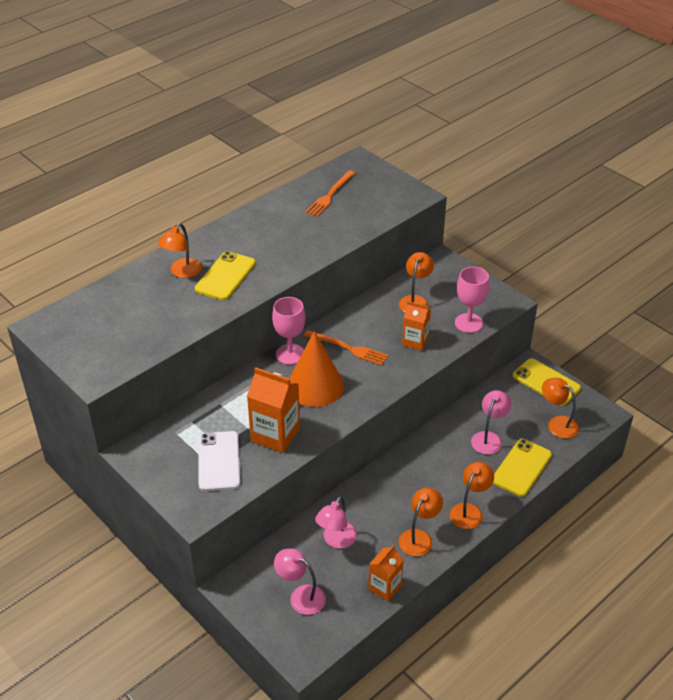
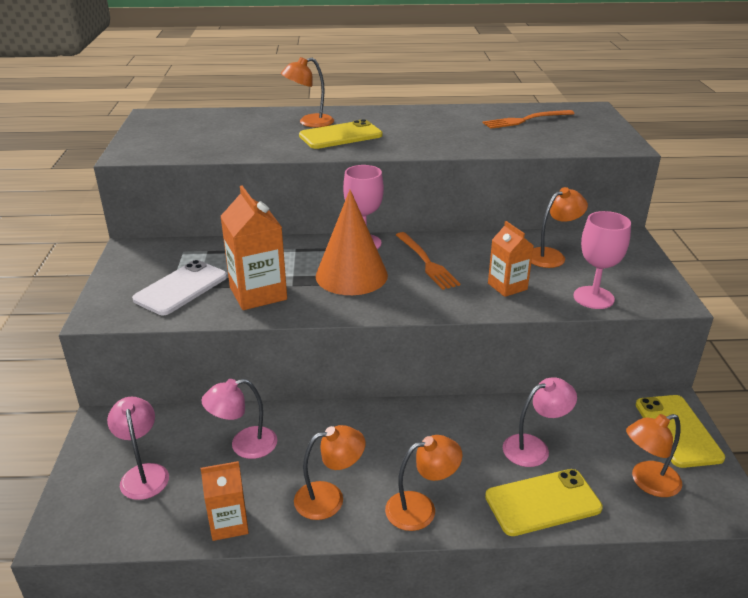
camera: 40 degrees right, 10 degrees down
orange lamp [542,378,579,439] -> orange lamp turned 105 degrees counterclockwise [626,414,682,497]

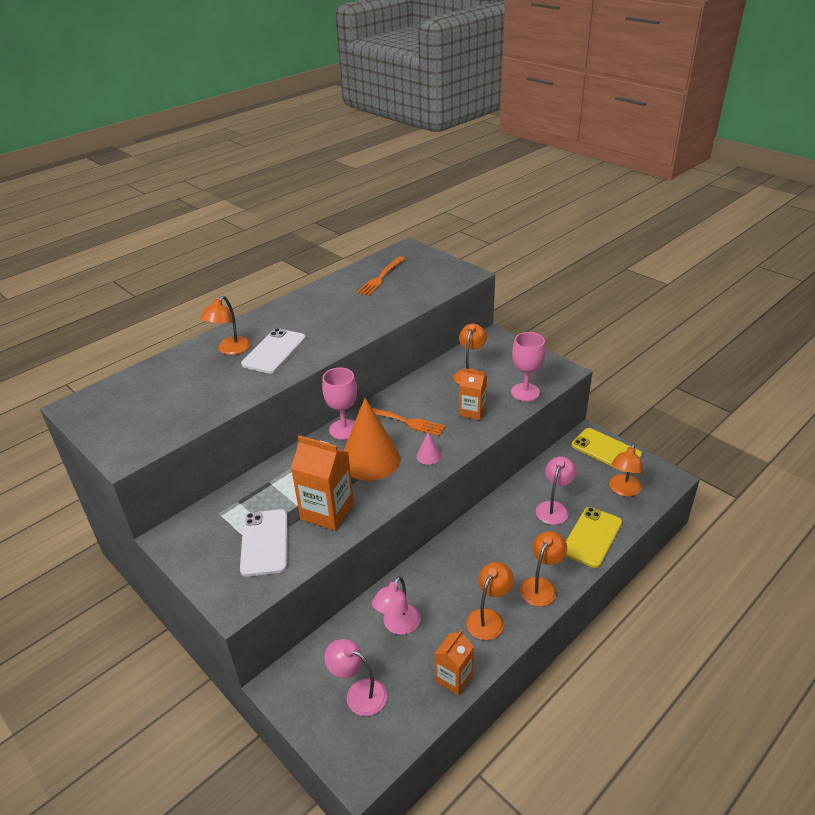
camera: 40 degrees left, 5 degrees up
yellow phone [299,119,383,149] -> white phone [241,328,306,374]
none -> pink cone [416,432,441,465]

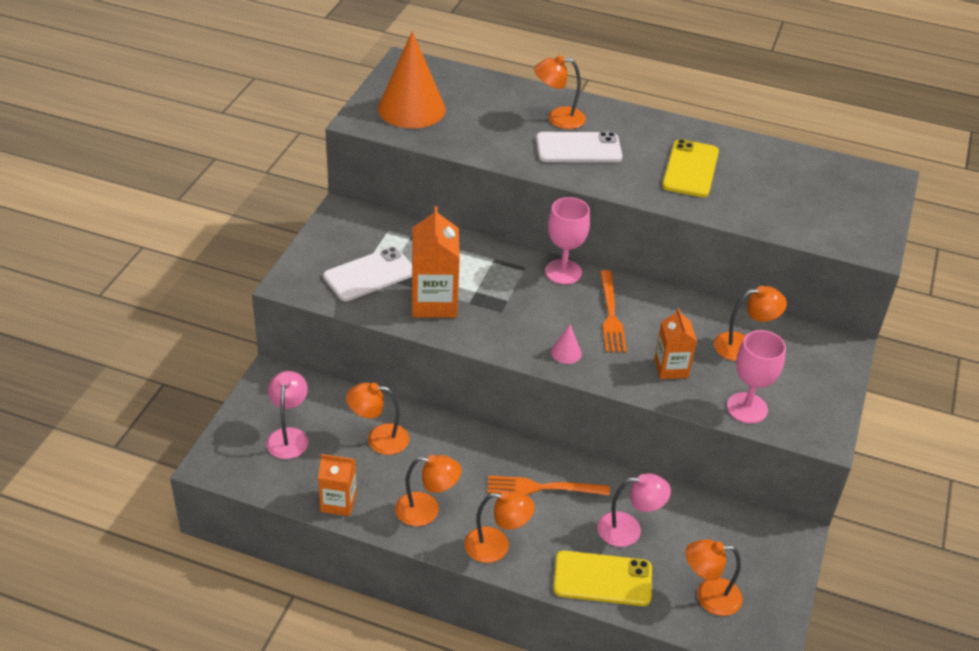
camera: 60 degrees right, 5 degrees up
orange cone [344,398,400,481] -> orange cone moved to [378,31,446,129]
orange fork [357,256,406,296] -> orange fork moved to [488,476,610,496]
pink lamp [372,576,420,635] -> orange lamp [346,383,409,455]
yellow phone [571,428,642,472] -> yellow phone moved to [662,139,719,197]

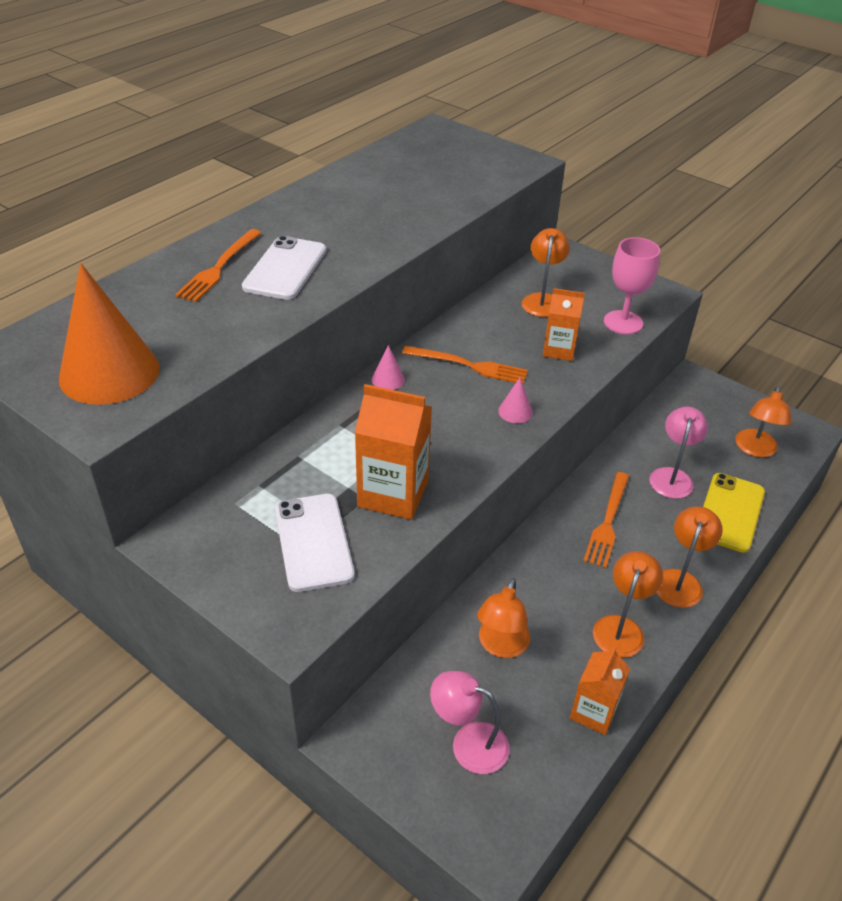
camera: 70 degrees left, 0 degrees up
orange lamp [534,55,586,129] -> orange fork [175,229,261,302]
pink goblet [545,197,590,285] -> pink cone [372,345,405,390]
yellow phone [662,139,719,197] -> none

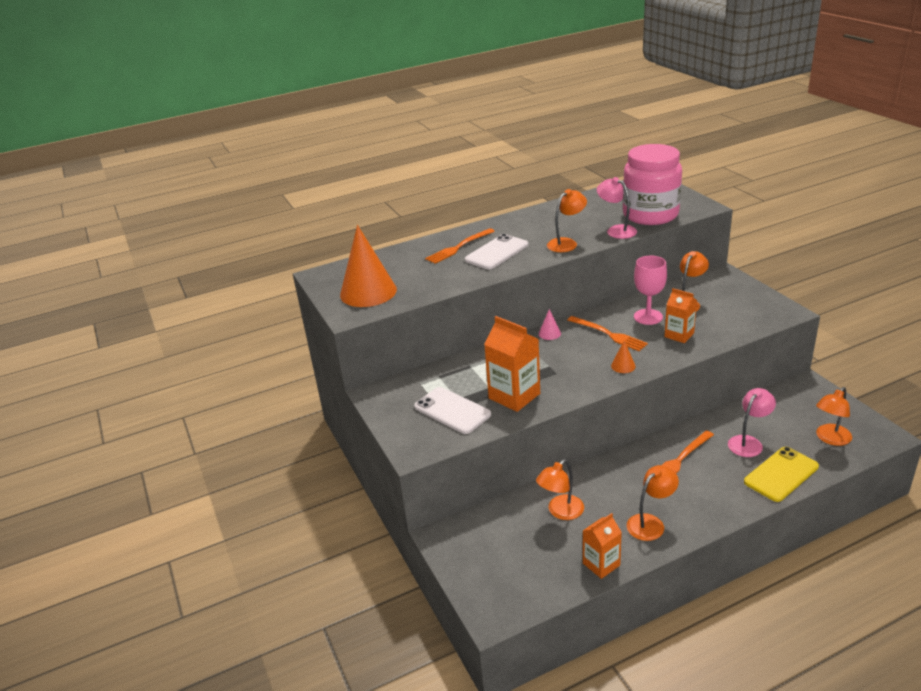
camera: 30 degrees right, 10 degrees down
white phone [275,494,355,592] -> white phone turned 60 degrees counterclockwise [414,387,491,434]
pink lamp [430,671,510,774] -> pink lamp moved to [597,177,637,239]
pink cone [498,378,533,423] -> orange cone [611,340,636,373]
pink goblet [604,237,660,334] -> pink goblet moved to [634,256,667,325]
orange lamp [656,506,723,608] -> orange lamp moved to [547,189,587,252]
none -> pink jar [623,144,682,225]

